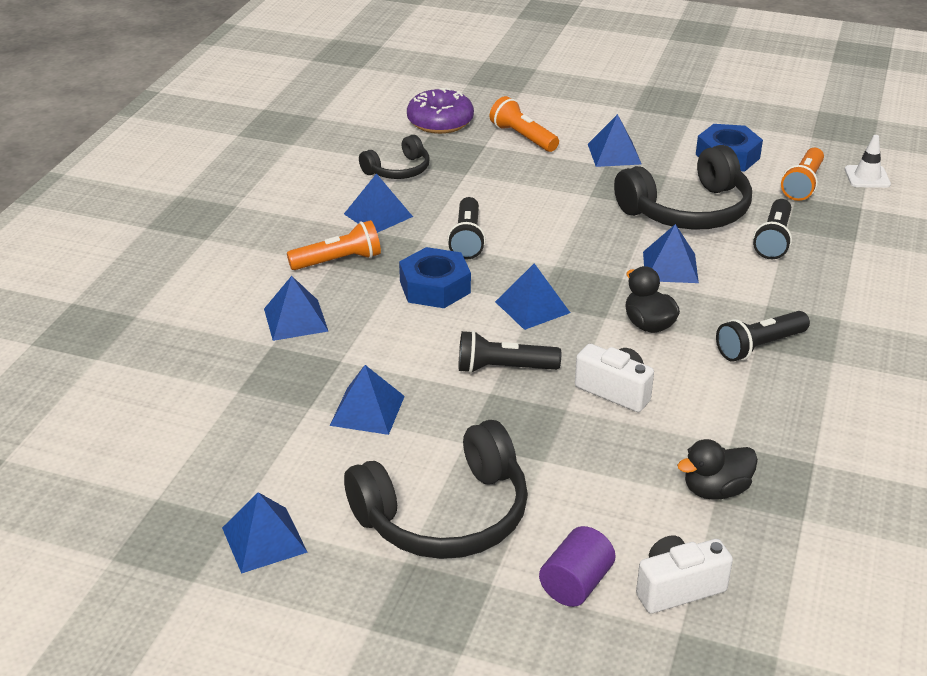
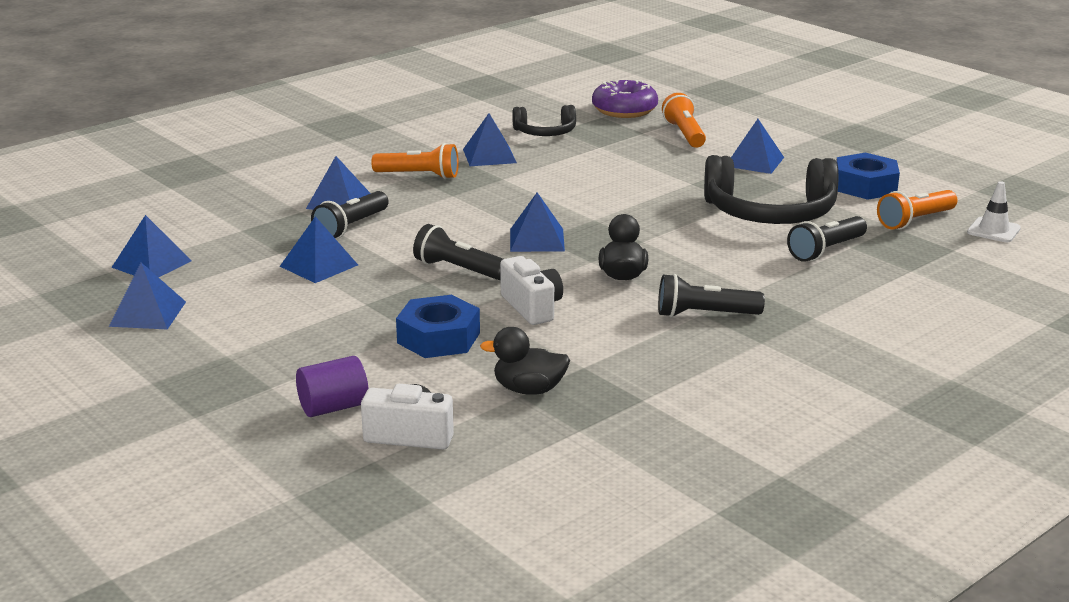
camera: 30 degrees right, 10 degrees down
black headphones [344,420,528,559] -> none
blue nut [399,247,471,308] -> blue nut moved to [396,295,480,358]
black flashlight [447,197,486,260] -> black flashlight moved to [311,191,389,239]
blue pyramid [643,224,699,283] -> blue pyramid moved to [111,215,192,277]

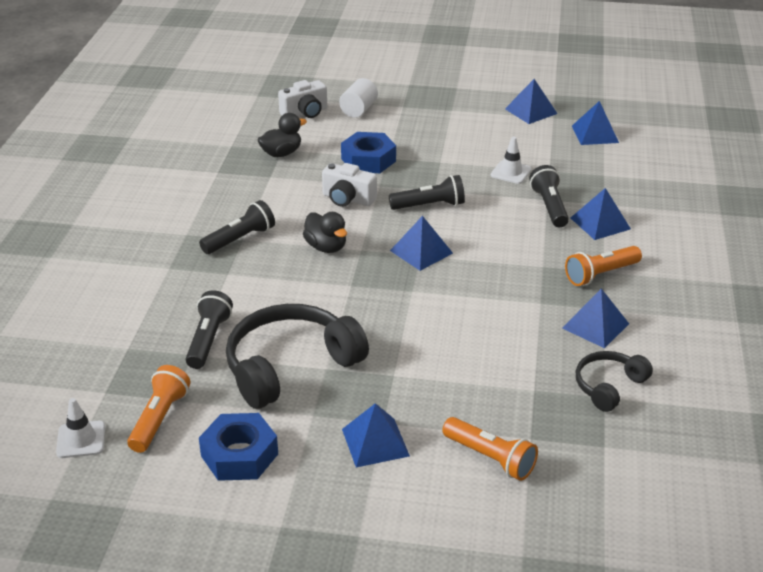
camera: 140 degrees right, 10 degrees up
blue pyramid [280,216,358,283] -> white traffic cone [491,137,532,184]
purple cylinder [296,356,369,417] -> white cylinder [339,78,378,118]
purple donut [592,80,658,118] -> none

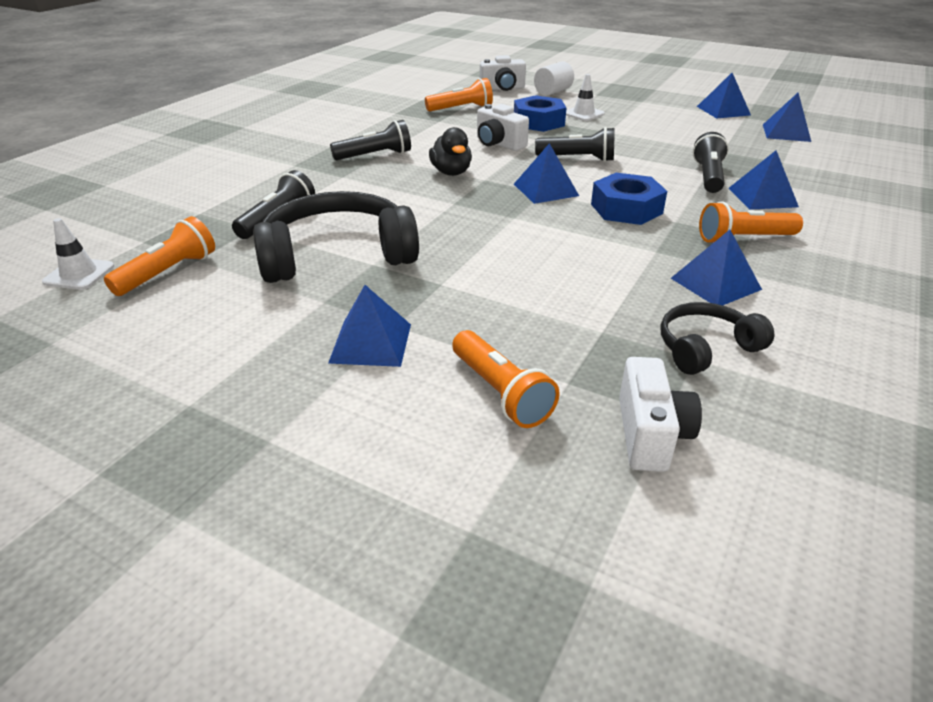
camera: 20 degrees right, 0 degrees up
blue nut [199,413,278,481] -> blue nut moved to [591,173,667,225]
black duck [258,113,307,157] -> orange flashlight [425,78,493,112]
white traffic cone [491,137,532,184] -> white traffic cone moved to [566,74,605,121]
none -> white camera [619,357,702,472]

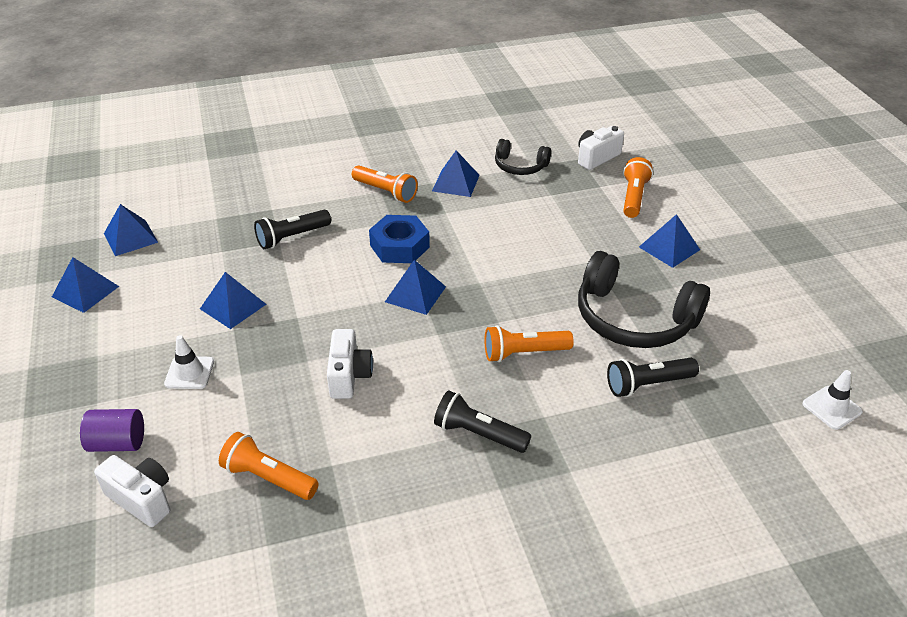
camera: 135 degrees left, 5 degrees up
orange flashlight [104,216,215,296] -> orange flashlight moved to [485,325,574,362]
black duck [429,127,472,176] -> none
blue nut [514,95,567,132] -> none
white cylinder [534,61,574,96] -> purple cylinder [80,409,144,452]
black flashlight [535,127,615,162] -> none
blue pyramid [728,150,799,210] -> blue pyramid moved to [200,272,266,329]

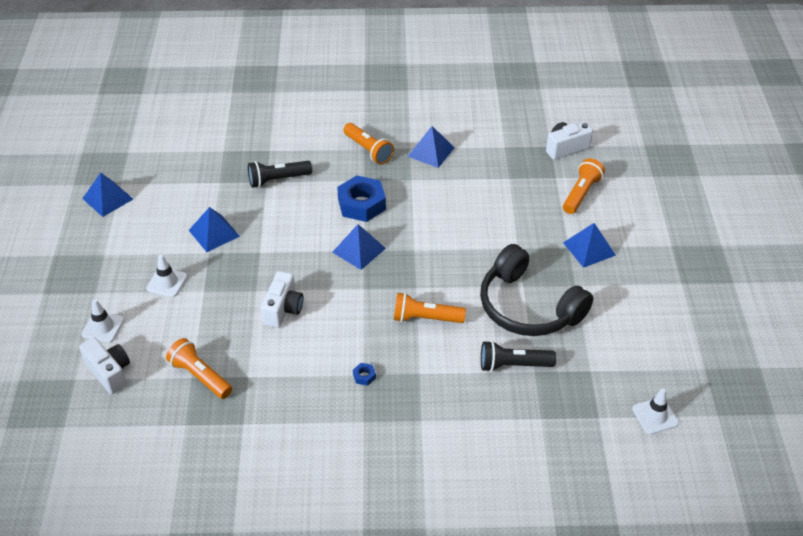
camera: 15 degrees right, 5 degrees up
purple cylinder [80,409,144,452] -> white traffic cone [81,299,124,343]
blue pyramid [104,204,158,256] -> none
black flashlight [434,391,531,453] -> blue nut [353,363,376,386]
black headphones [495,139,551,175] -> none

